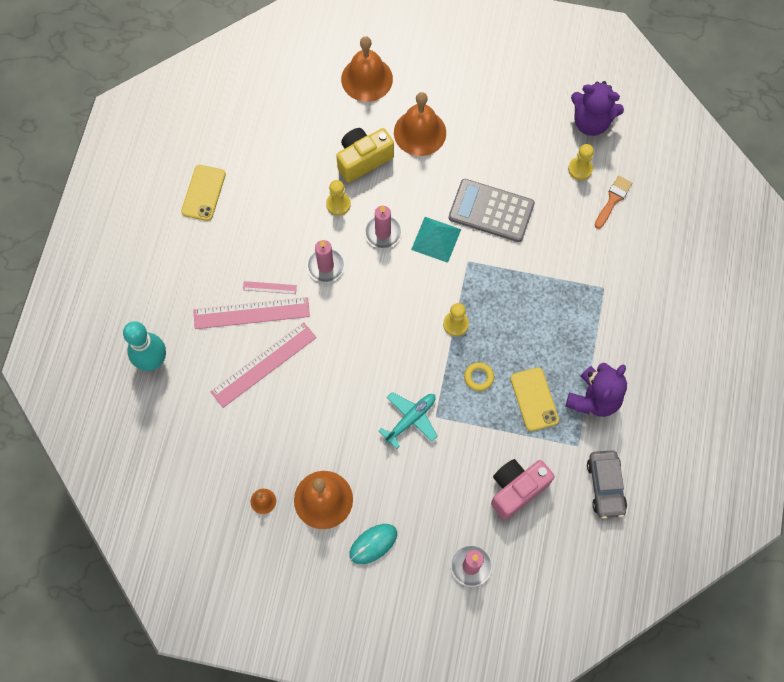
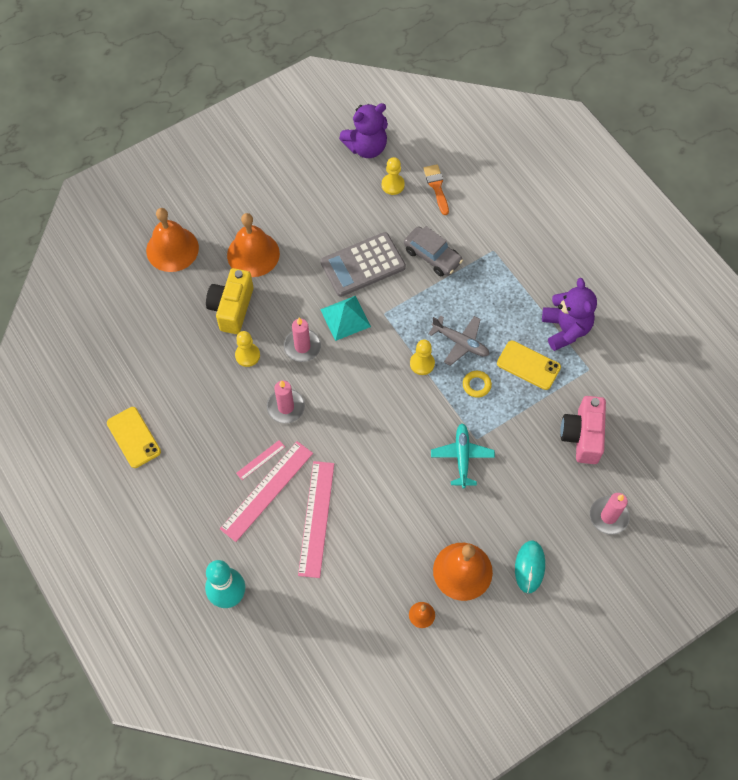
camera: 45 degrees left, 5 degrees down
grey car [587,450,627,519] -> grey car moved to [404,226,463,276]
none -> grey plane [428,316,489,366]

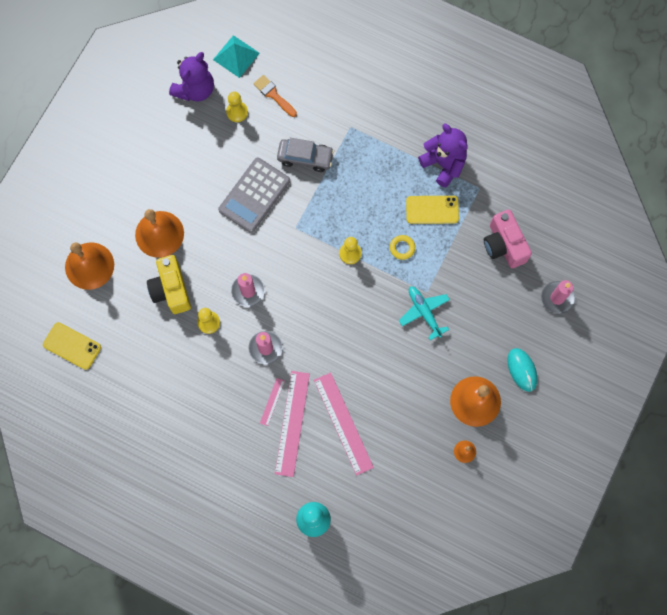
camera: 30 degrees left, 10 degrees up
yellow phone [107,407,161,468] -> yellow phone moved to [43,322,101,370]
turquoise pyramid [320,296,371,341] -> turquoise pyramid moved to [213,35,260,78]
grey plane [428,316,489,366] -> none

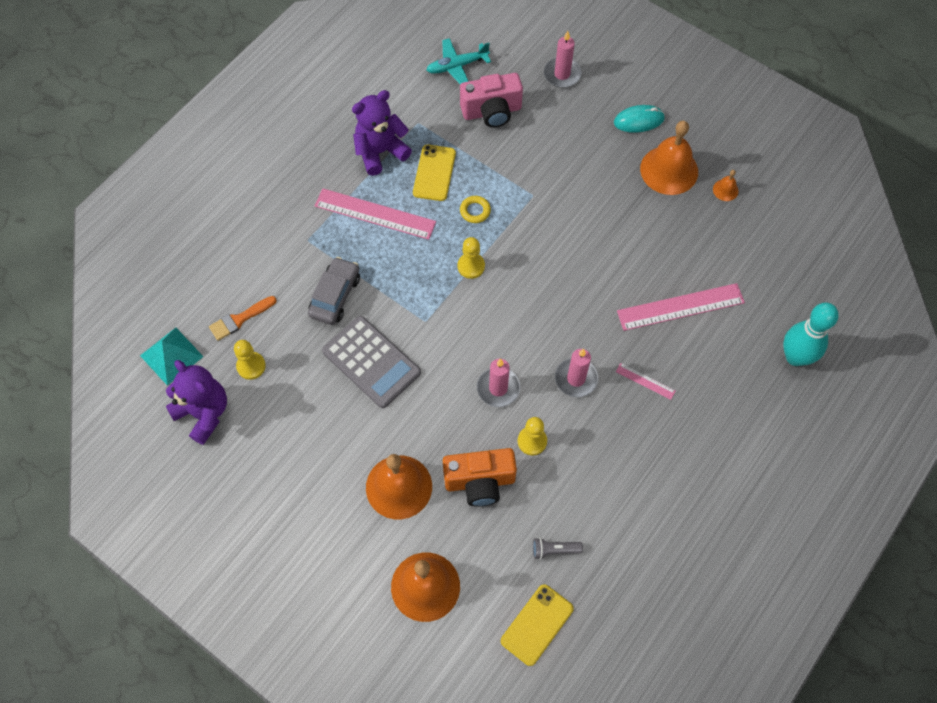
camera: 80 degrees left, 10 degrees down
yellow camera [147,255,191,314] -> orange camera [443,448,517,507]
pink ruler [275,371,310,477] -> pink ruler moved to [315,189,436,240]
turquoise plane [399,286,450,340] -> turquoise plane moved to [427,38,491,84]
none -> grey flashlight [533,537,583,560]

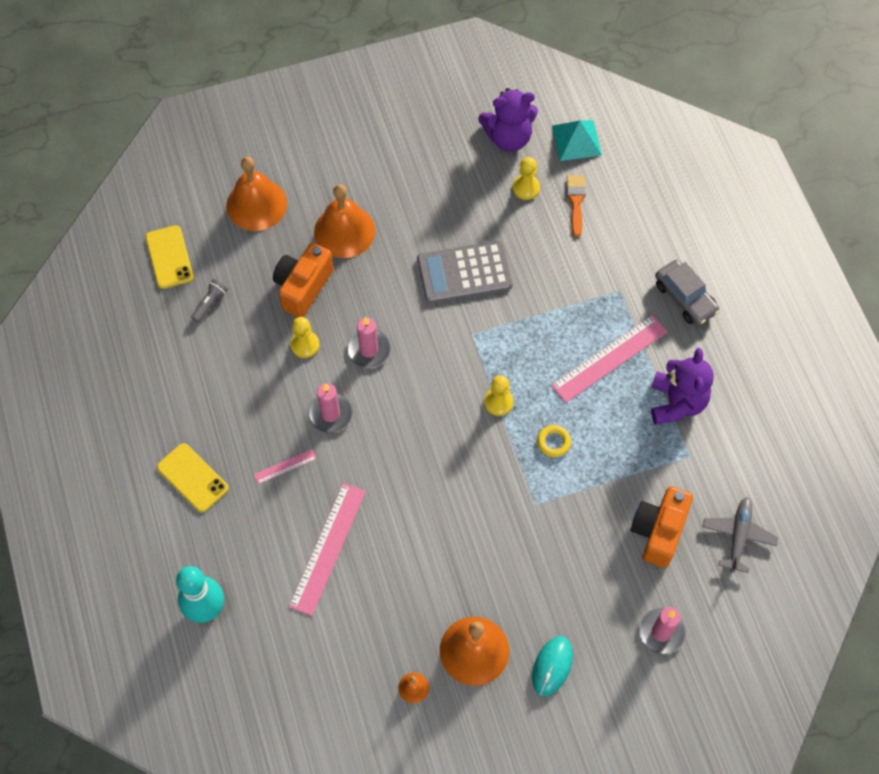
camera: 125 degrees right, 0 degrees up
grey car [308,257,360,325] -> grey car moved to [655,260,720,325]
yellow phone [413,145,456,201] -> yellow phone moved to [157,443,229,512]
turquoise plane [427,38,491,84] -> grey plane [703,497,779,573]
pink camera [460,73,523,128] -> orange camera [631,486,693,568]

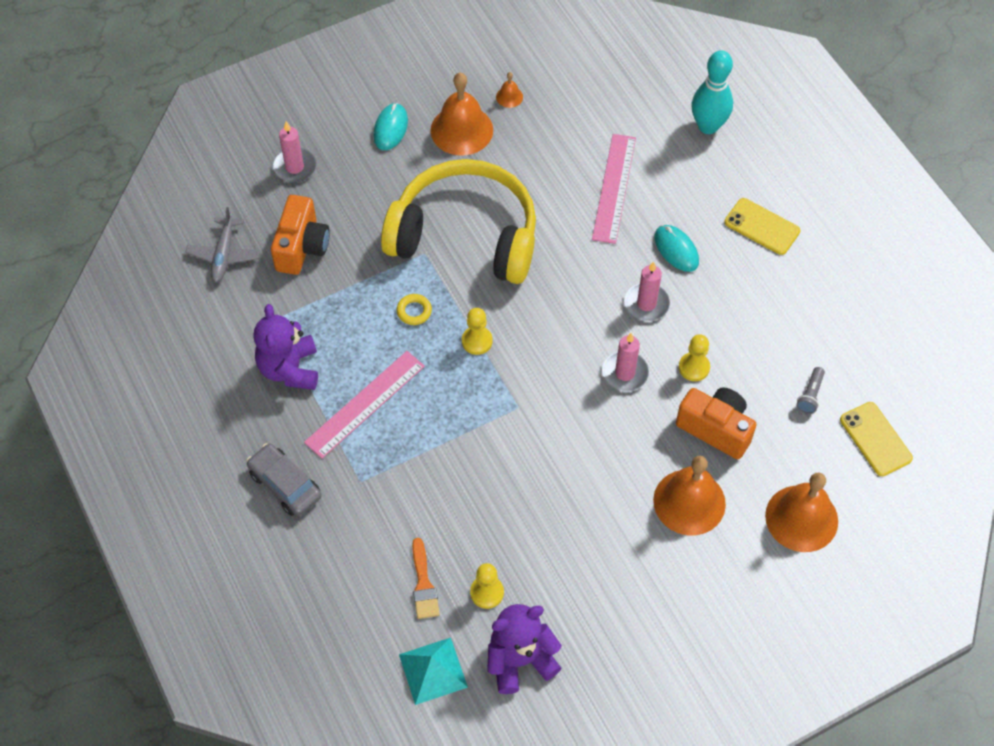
camera: 170 degrees right, 5 degrees down
pink ruler [254,449,317,484] -> turquoise mouse [655,225,699,272]
orange camera [273,243,334,317] -> orange camera turned 75 degrees counterclockwise [676,387,757,459]
grey calculator [417,240,513,303] -> none
none -> yellow headphones [381,159,536,284]

